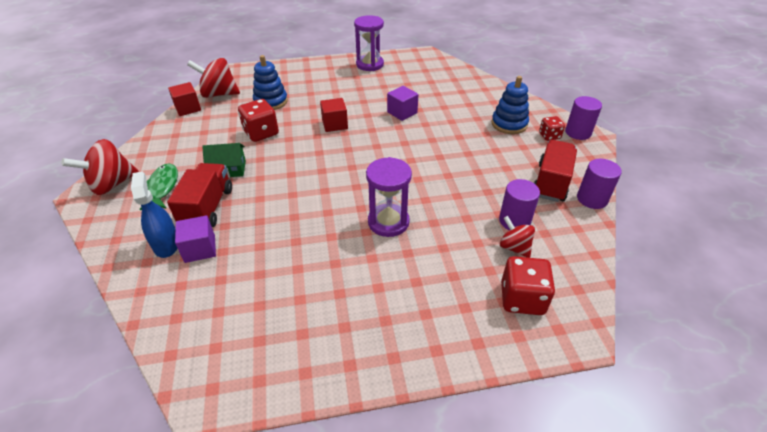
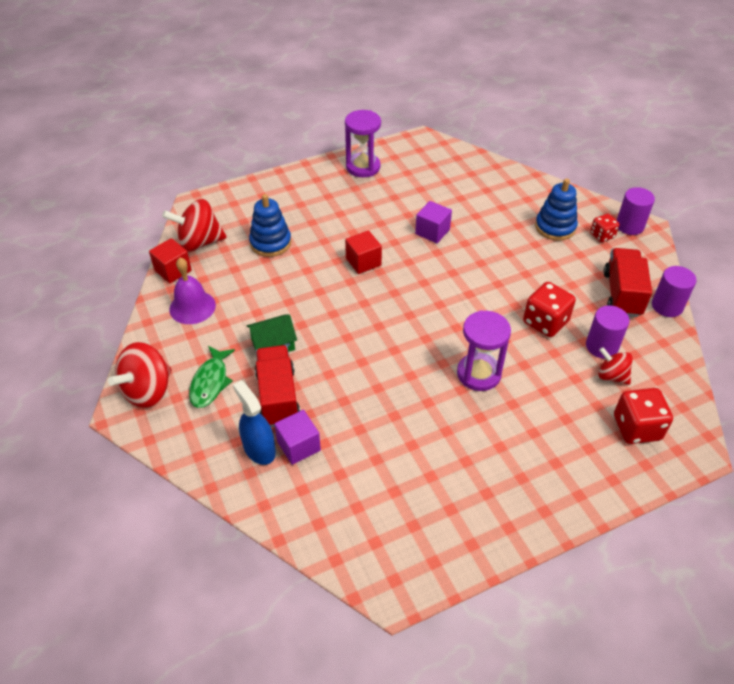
camera: 15 degrees left, 5 degrees up
green fish [140,163,178,210] -> green fish turned 150 degrees counterclockwise [189,346,235,408]
red dice [238,99,279,142] -> red dice moved to [523,282,576,337]
none -> purple bell [169,258,216,324]

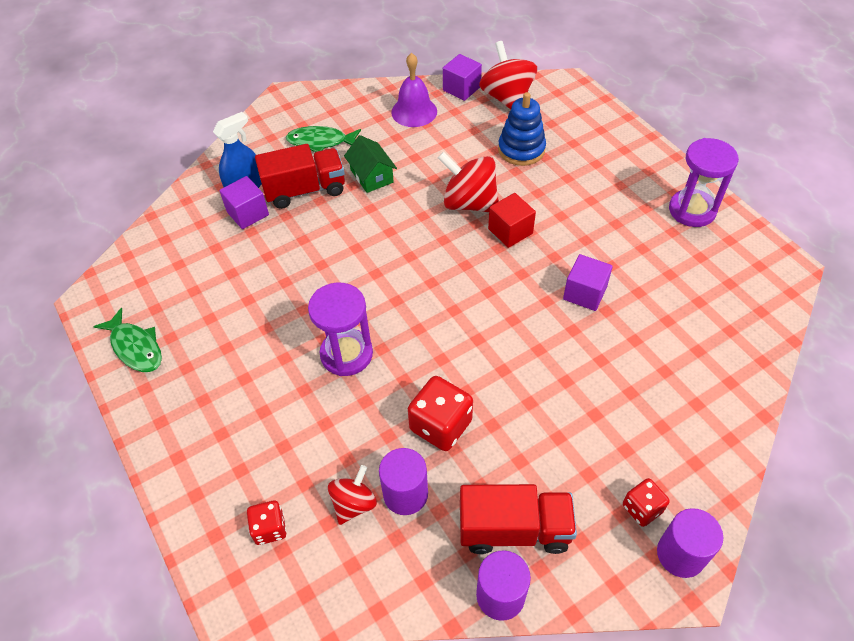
camera: 85 degrees right, 5 degrees up
red spinning top [108,342,172,408] -> red spinning top moved to [438,152,499,212]
red cube [149,238,192,283] -> purple cube [443,54,482,101]
blue stacking toy [535,178,578,241] -> none
red dice [614,388,673,444] -> red dice [247,500,287,545], size x0.60
none -> green fish [93,308,162,372]

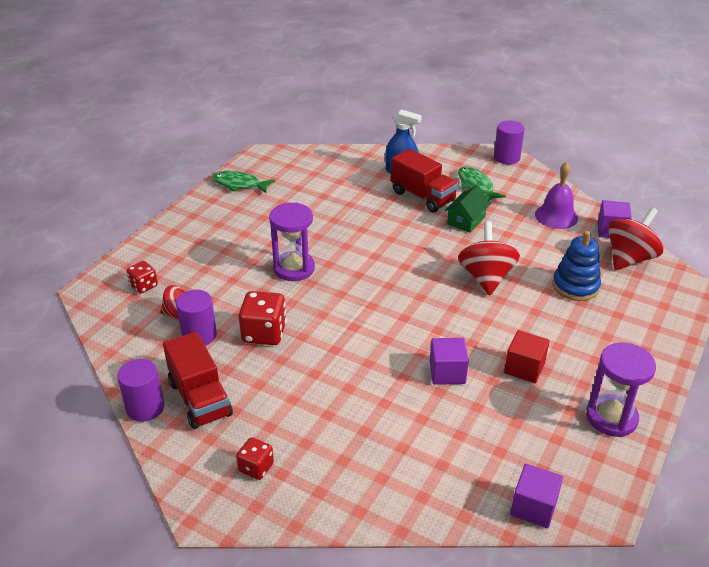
camera: 60 degrees right, 15 degrees down
green fish [93,308,162,372] -> green fish turned 90 degrees clockwise [211,171,275,193]
purple cube [219,176,269,229] -> purple cube moved to [510,464,563,528]
red cube [488,193,536,248] -> red cube moved to [504,330,550,383]
purple cylinder [657,508,723,578] -> purple cylinder moved to [494,120,525,164]

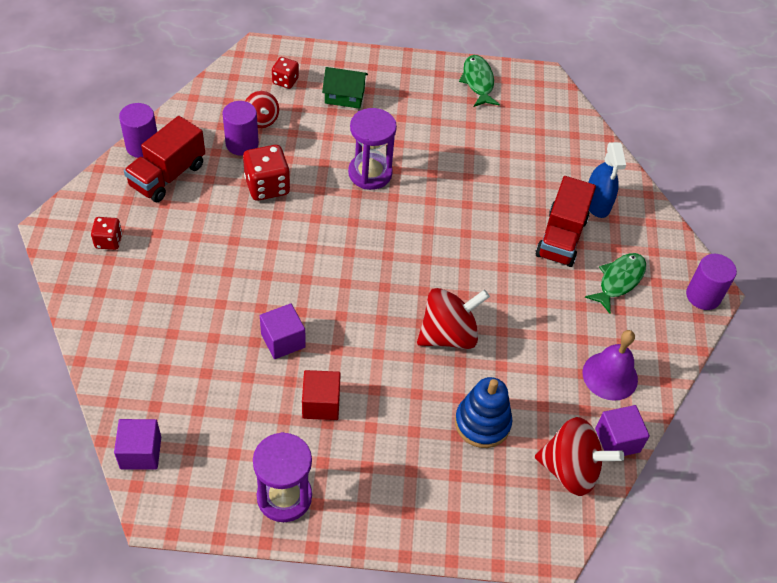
camera: 60 degrees right, 15 degrees up
green house [444,185,491,233] -> green house moved to [322,67,368,109]

